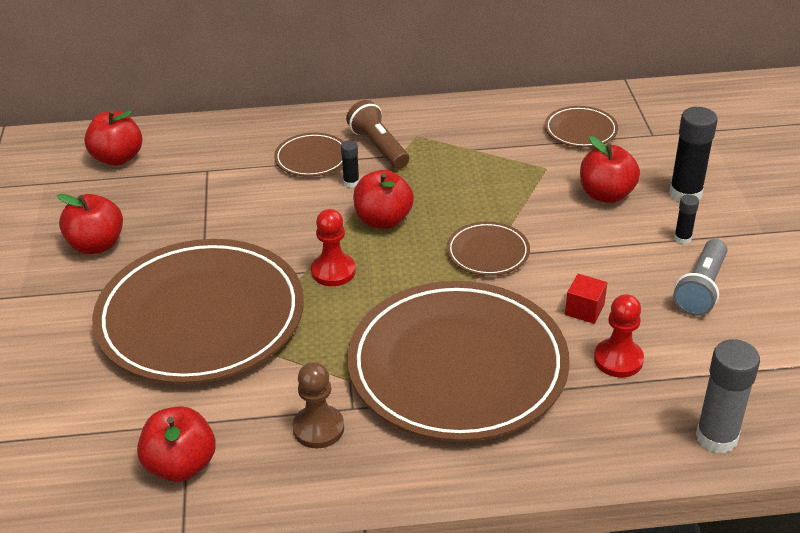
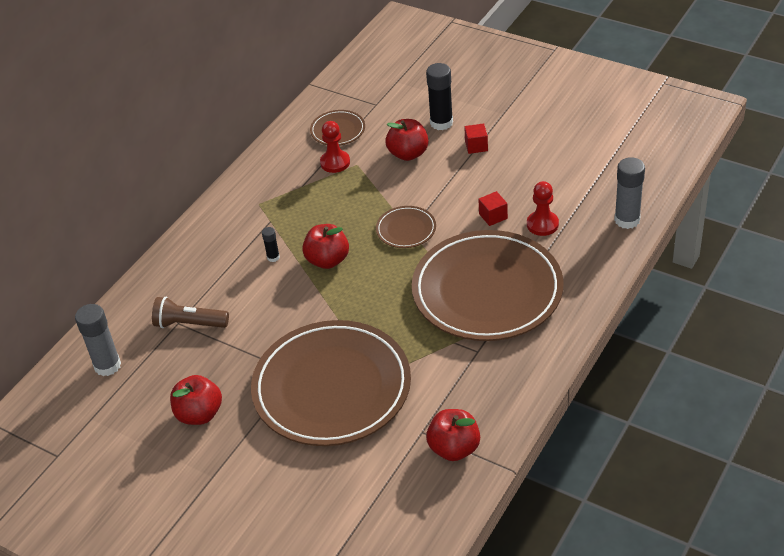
camera: 50 degrees left, 5 degrees up
red apple [84,110,142,166] -> grey glue stick [75,304,121,376]
brown plate [274,133,344,177] -> none
brown pawn [293,362,344,449] -> none
red pawn [311,209,356,286] -> red pawn moved to [320,121,350,173]
brown flashlight [346,100,409,169] -> brown flashlight moved to [152,297,229,328]
grey flashlight [673,239,727,316] -> none
black glue stick [674,194,699,244] -> red cube [464,123,488,154]

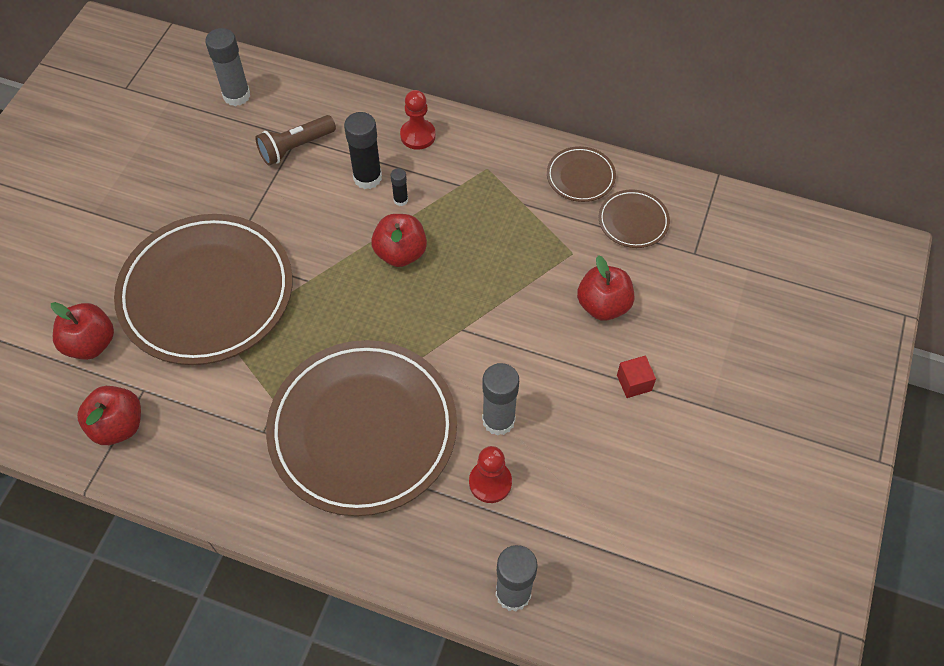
camera: 75 degrees right, 15 degrees up
brown flashlight [152,297,229,328] -> brown flashlight turned 120 degrees counterclockwise [255,115,336,166]
red apple [170,375,222,425] -> red apple moved to [51,302,114,360]
red pawn [320,121,350,173] -> red pawn moved to [400,90,436,150]
brown plate [376,206,436,248] -> brown plate moved to [547,146,616,202]
black glue stick [426,63,453,130] -> black glue stick moved to [344,112,382,189]
red cube [478,191,508,226] -> grey glue stick [482,363,519,436]

